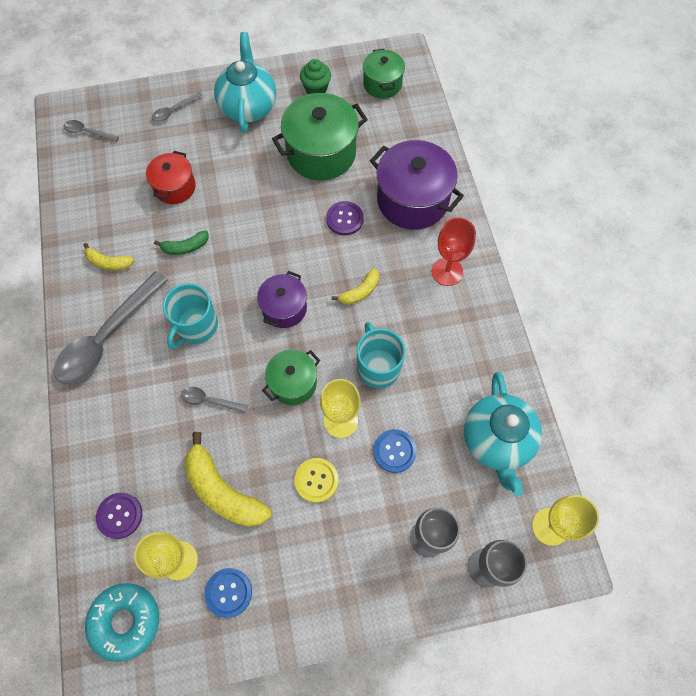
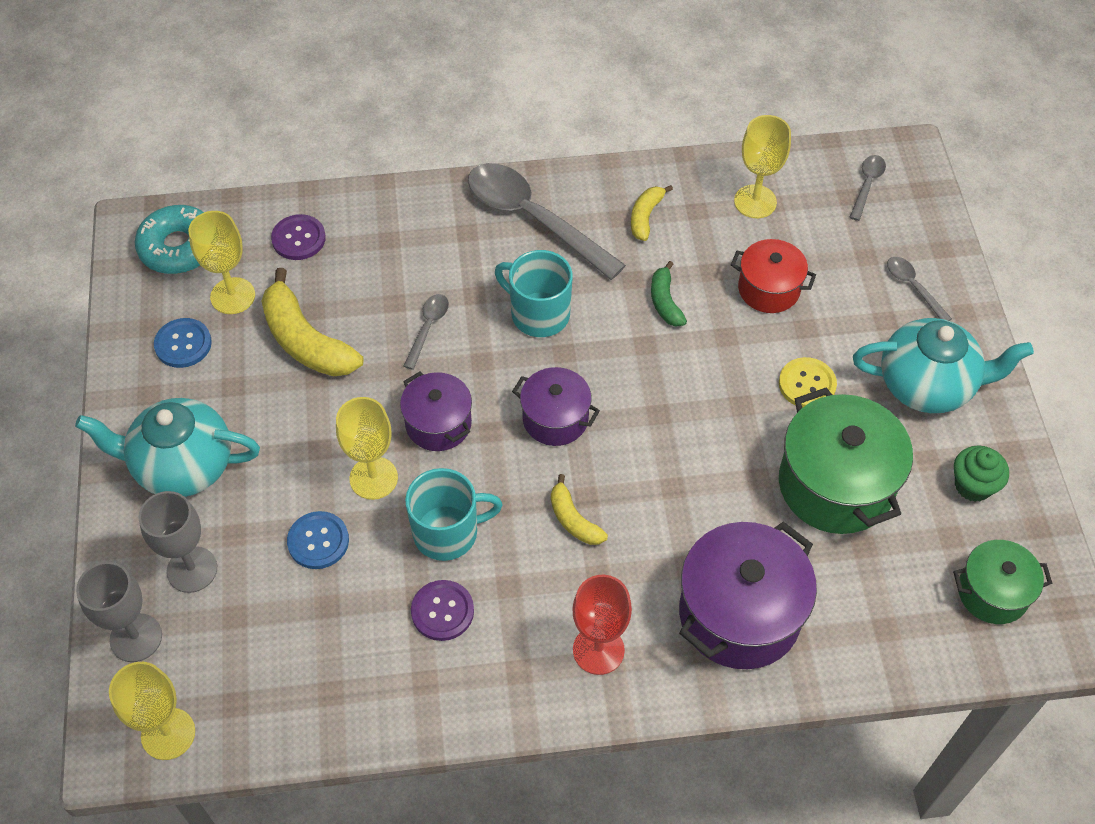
camera: 95 degrees right, 10 degrees down
yellow banana [184,432,272,527] -> yellow banana turned 90 degrees counterclockwise [262,268,364,376]
green pot [262,350,320,405] -> purple pot [400,372,472,451]
yellow button [294,458,338,503] -> yellow button moved to [779,357,837,408]
purple button [326,201,364,235] -> purple button moved to [411,580,474,641]
turquoise teapot [464,372,542,496] -> turquoise teapot moved to [75,398,260,497]
none -> yellow goblet [734,115,791,218]

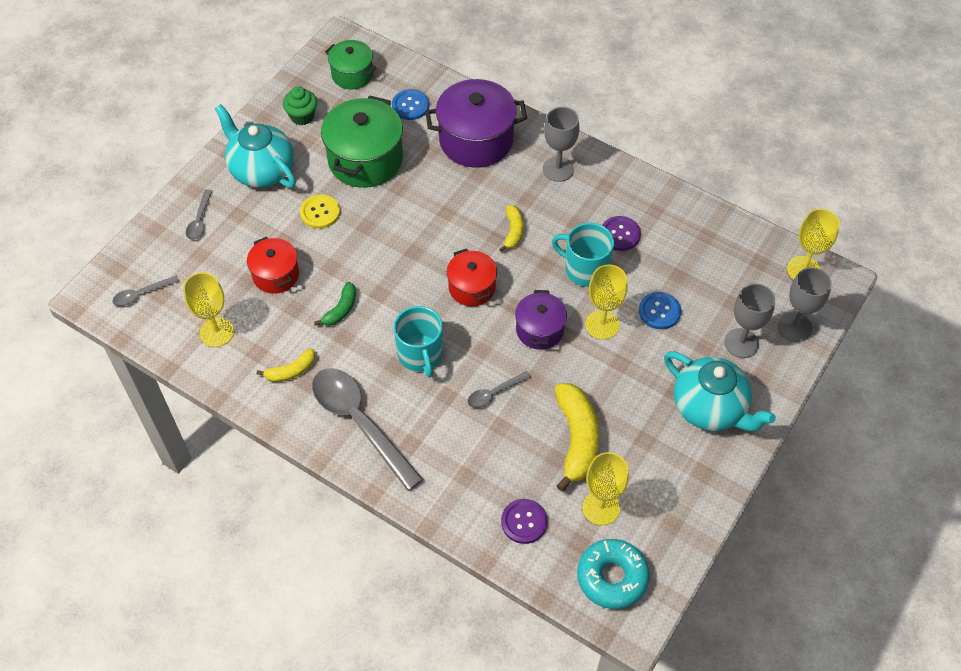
camera: 140 degrees left, 0 degrees up
blue button [154,318,212,368] -> blue button moved to [392,89,429,120]
grey spoon [468,163,626,280] -> grey spoon turned 150 degrees clockwise [312,368,424,491]
purple pot [512,367,600,446] -> red pot [447,248,497,306]
red goblet [572,575,632,675] -> grey goblet [543,107,580,182]

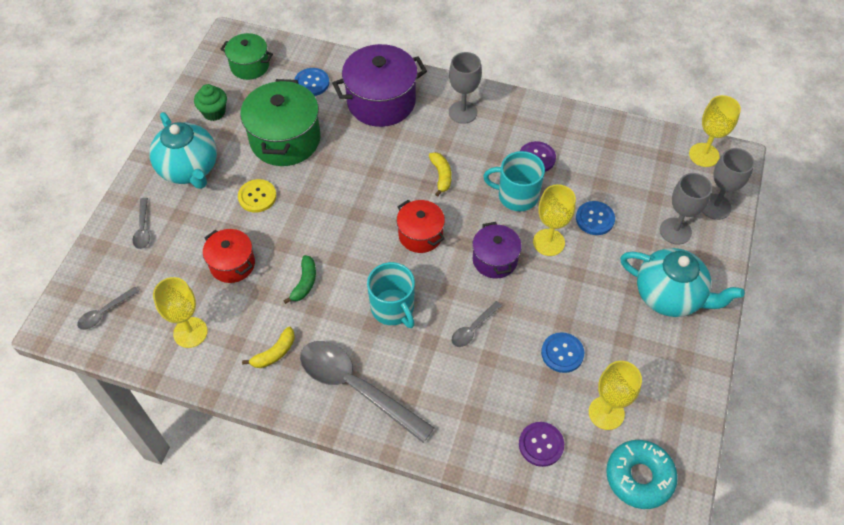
camera: 15 degrees left, 0 degrees up
turquoise teapot [215,104,296,188] -> turquoise teapot turned 150 degrees counterclockwise [149,112,217,189]
yellow banana [555,383,599,492] -> blue button [541,332,584,373]

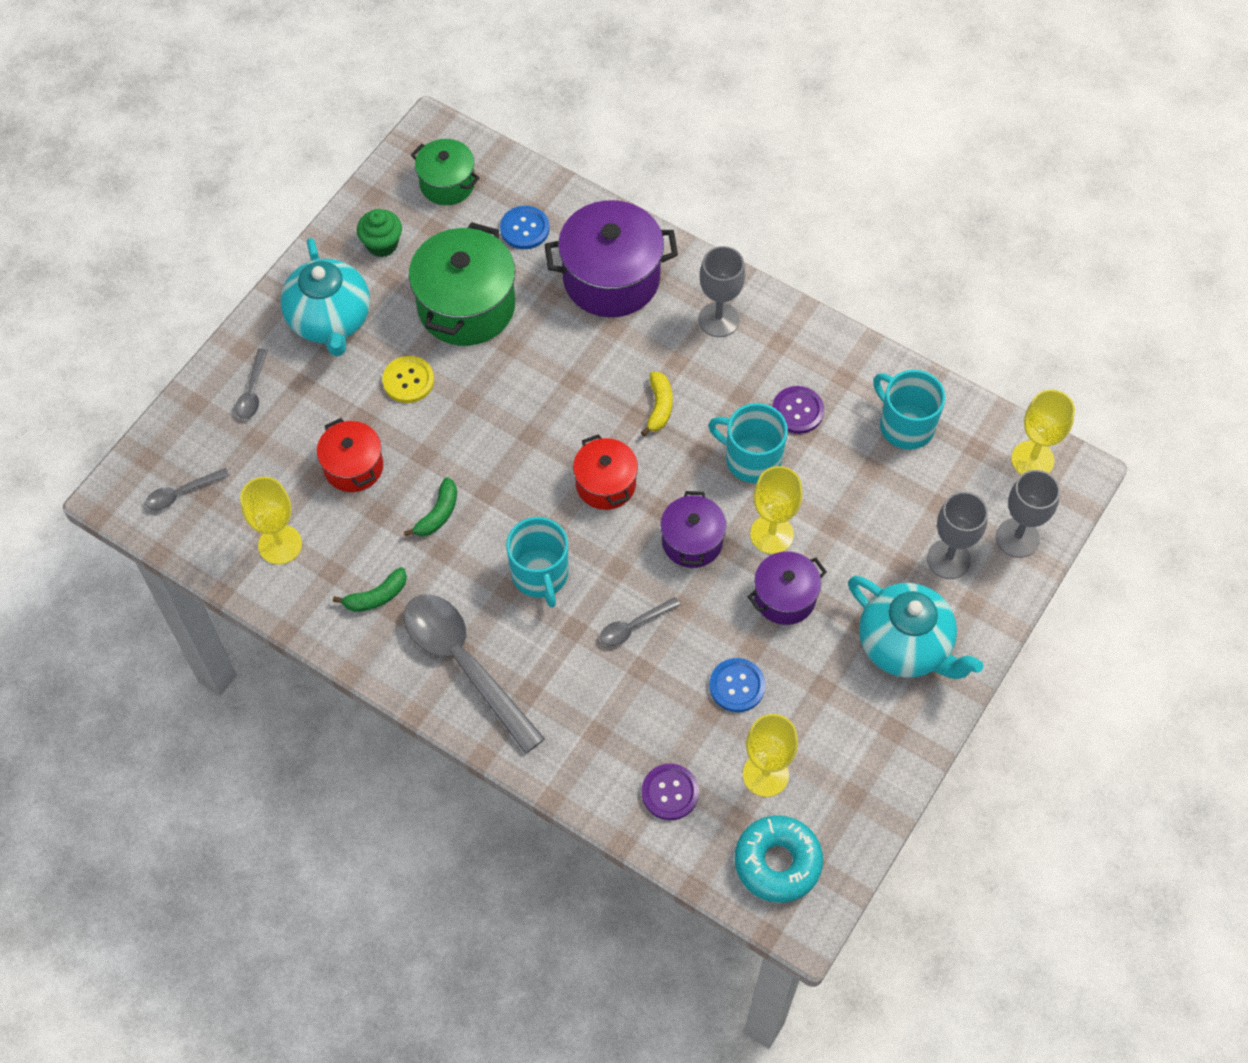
camera: 15 degrees right, 5 degrees up
yellow banana [242,326,295,368] -> green banana [333,567,407,612]
blue button [576,201,615,235] -> none
none -> purple pot [748,551,827,625]
none -> turquoise mug [873,370,945,450]

